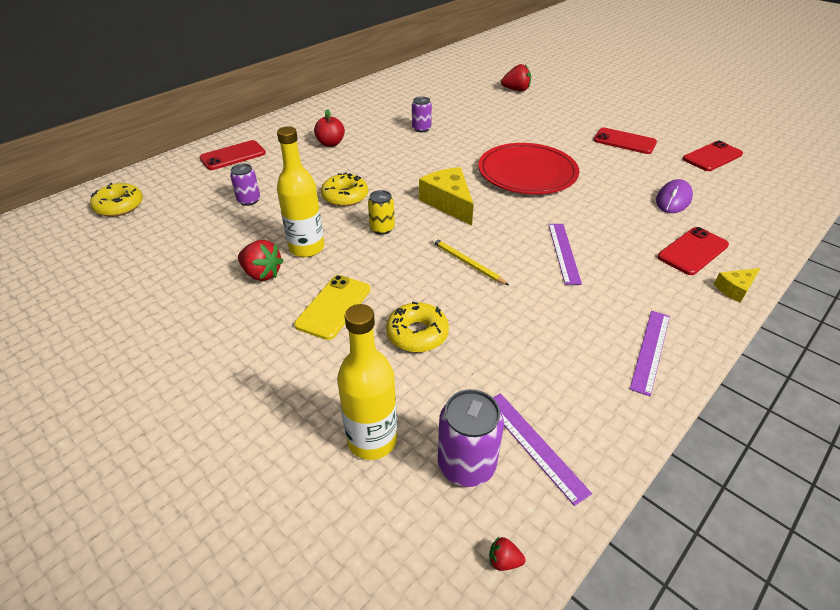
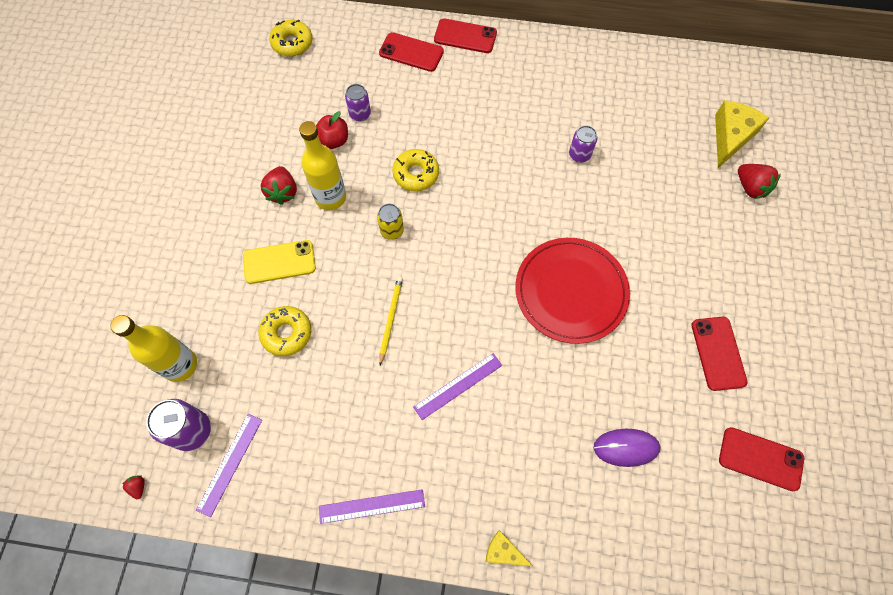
camera: 55 degrees right, 25 degrees up
red apple [314,109,345,147] -> red apple moved to [316,111,348,149]
yellow cheese [419,167,474,225] -> yellow cheese moved to [715,100,769,168]
red phone [657,227,729,275] -> red phone moved to [434,18,497,53]

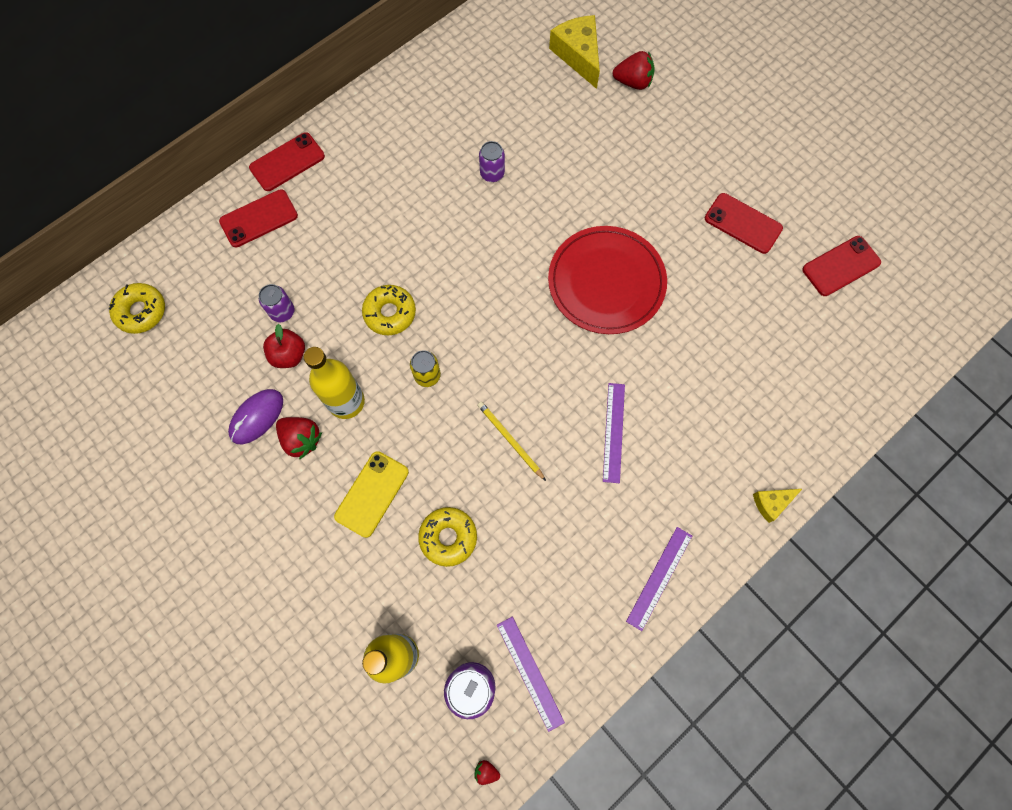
camera: 50 degrees left, 5 degrees up
purple mouse [594,429,660,467] -> purple mouse moved to [228,389,283,444]

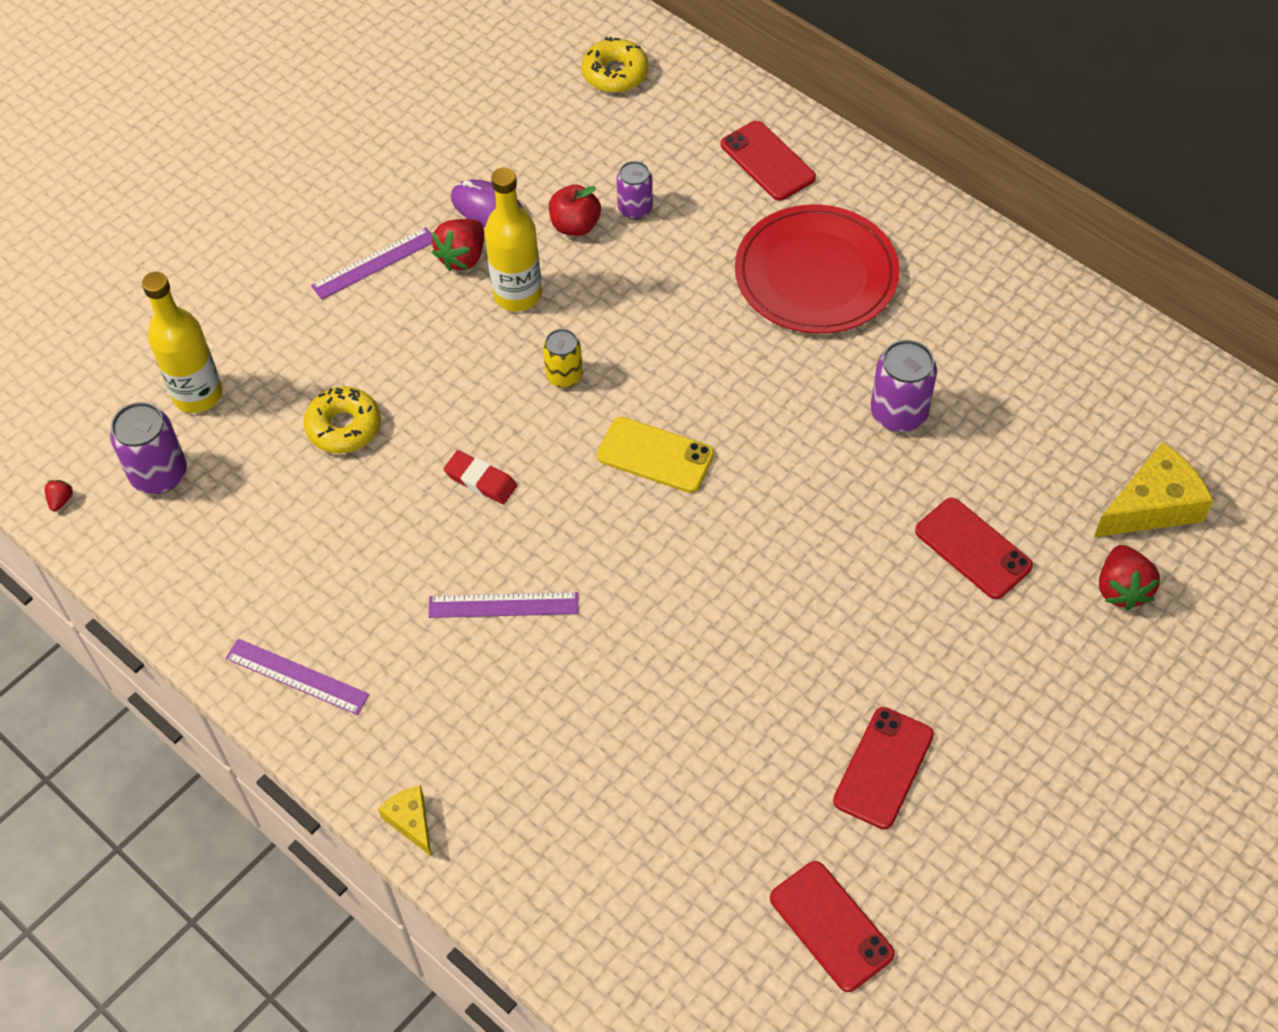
camera: 85 degrees right, 15 degrees down
red phone [249,132,325,191] -> red phone moved to [915,498,1033,599]
yellow phone [334,451,409,538] -> yellow phone moved to [597,417,714,493]
yellow donut [362,285,416,335] -> none
yellow pencil [477,401,546,481] -> red eraser [444,450,517,504]
purple can [479,141,505,182] -> purple can [871,340,937,432], size x1.54
purple ruler [497,617,565,732] -> purple ruler moved to [311,227,433,300]
red plate [548,226,667,334] -> red plate moved to [735,204,900,334]

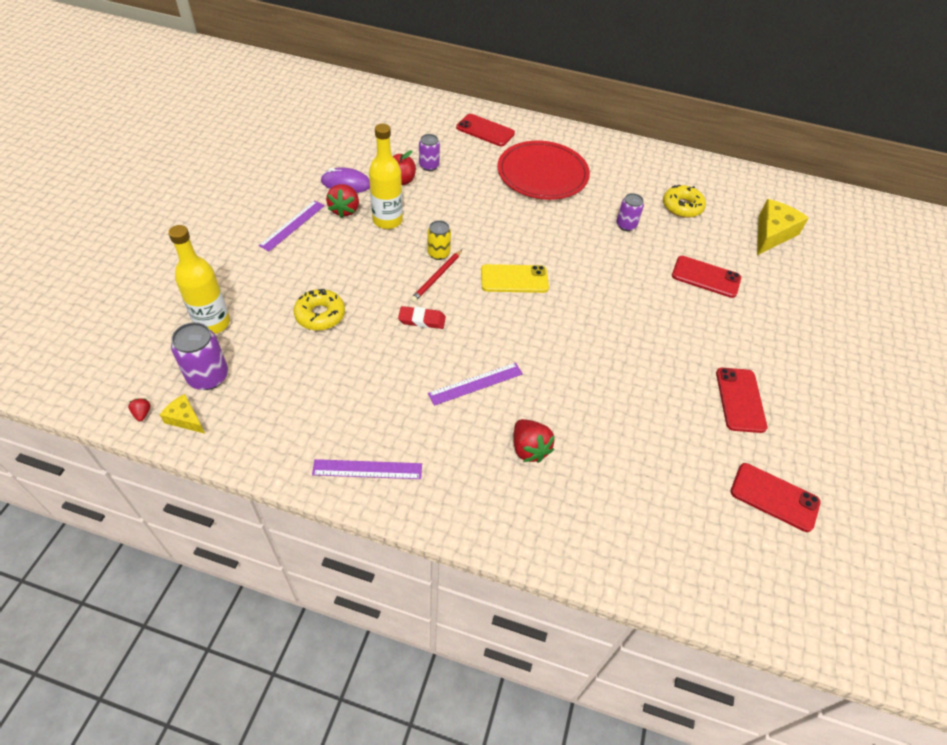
camera: 30 degrees left, 5 degrees down
yellow cheese [378,785,431,856] -> yellow cheese moved to [160,394,205,434]
yellow donut [582,37,648,93] -> yellow donut moved to [663,185,706,218]
purple can [871,340,937,432] -> purple can [616,193,644,231], size x0.65
red strawberry [1099,545,1160,611] -> red strawberry moved to [514,419,555,463]
none -> red pencil [411,249,463,302]

